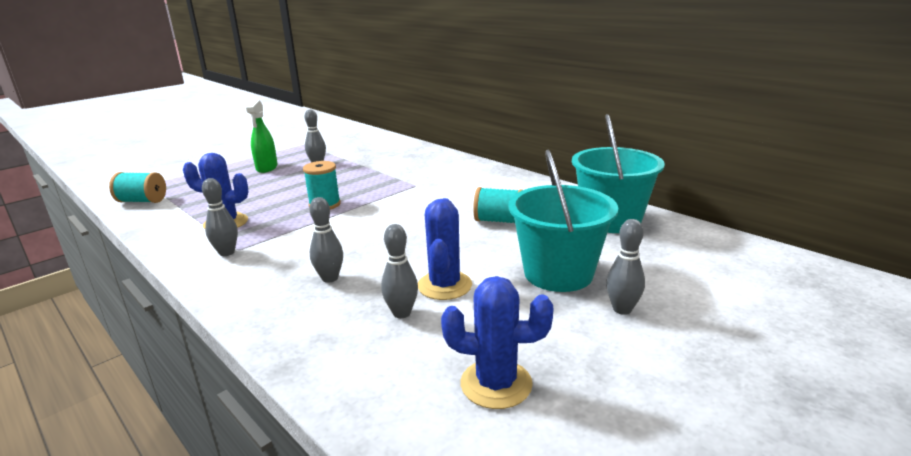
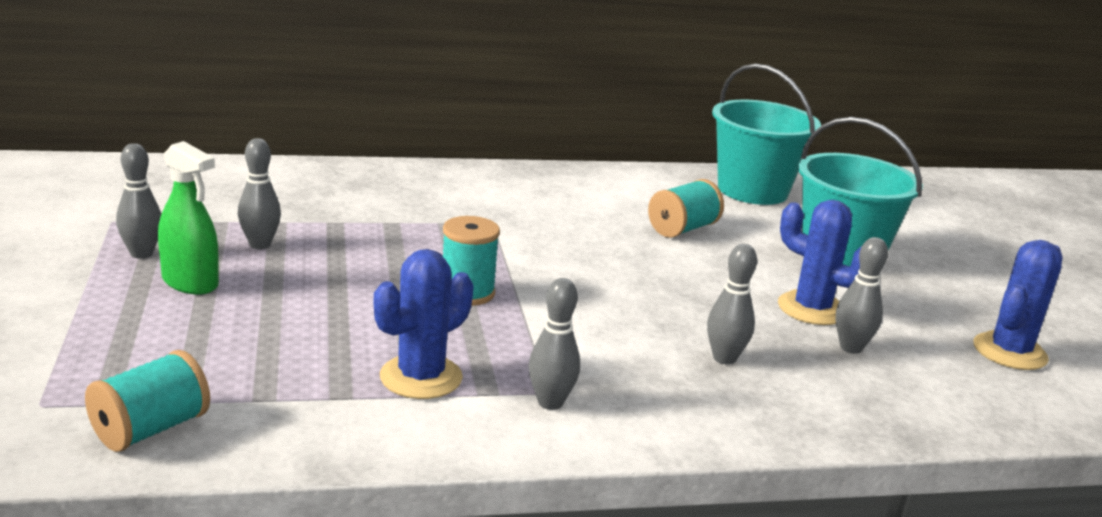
camera: 60 degrees left, 0 degrees up
grey bowling pin [606,219,645,315] -> grey bowling pin moved to [116,143,161,259]

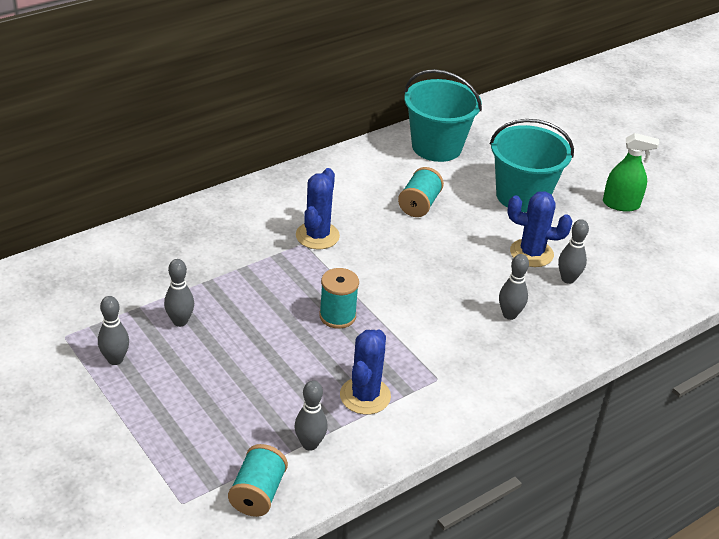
camera: 25 degrees left, 15 degrees up
green spray bottle [158,141,219,295] -> green spray bottle moved to [603,133,659,212]
grey bowling pin [529,278,580,410] -> grey bowling pin moved to [294,380,328,451]
blue cactus [974,240,1063,370] -> blue cactus moved to [296,168,340,249]

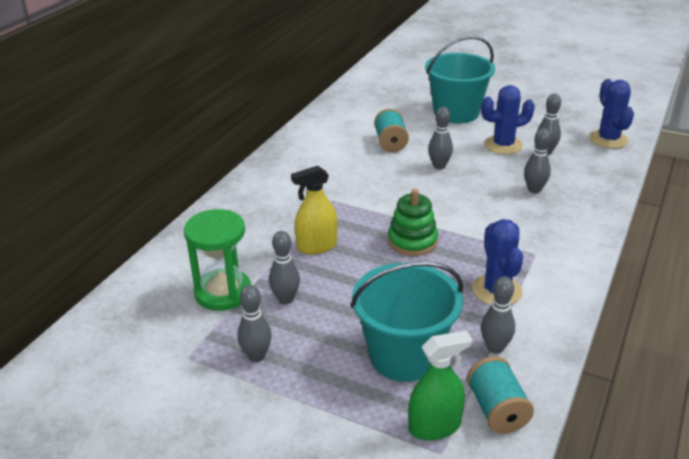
camera: 25 degrees left, 5 degrees down
blue cactus [296,168,340,249] -> blue cactus moved to [589,79,634,149]
turquoise spool [319,268,359,329] -> green stacking toy [388,189,438,256]
turquoise bucket [404,69,482,162] -> turquoise bucket moved to [351,262,463,382]
green spray bottle [603,133,659,212] -> green spray bottle moved to [408,330,472,441]
none -> green hourglass [184,209,251,311]
none -> yellow spray bottle [291,166,338,255]
none -> grey bowling pin [428,107,453,170]

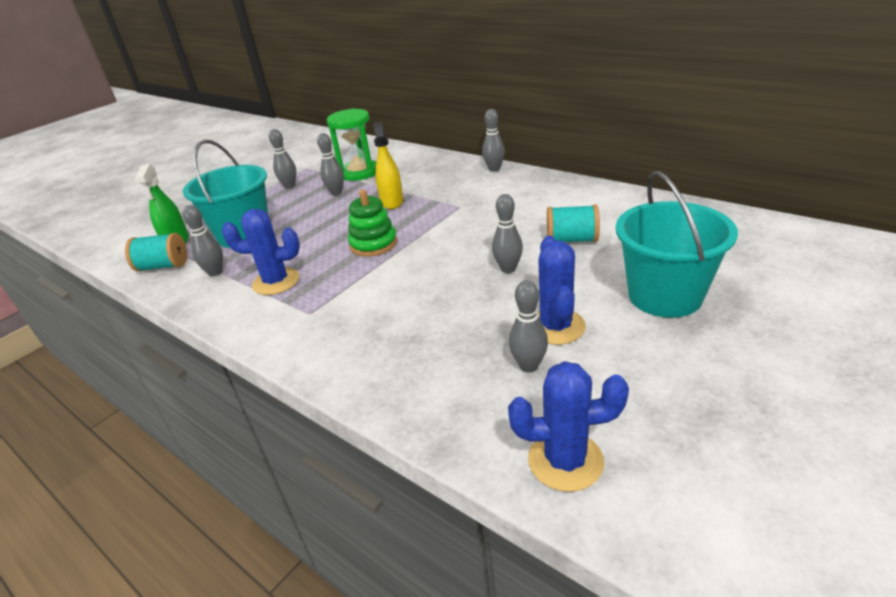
camera: 105 degrees right, 0 degrees up
grey bowling pin [524,128,551,194] -> grey bowling pin moved to [482,109,505,172]

